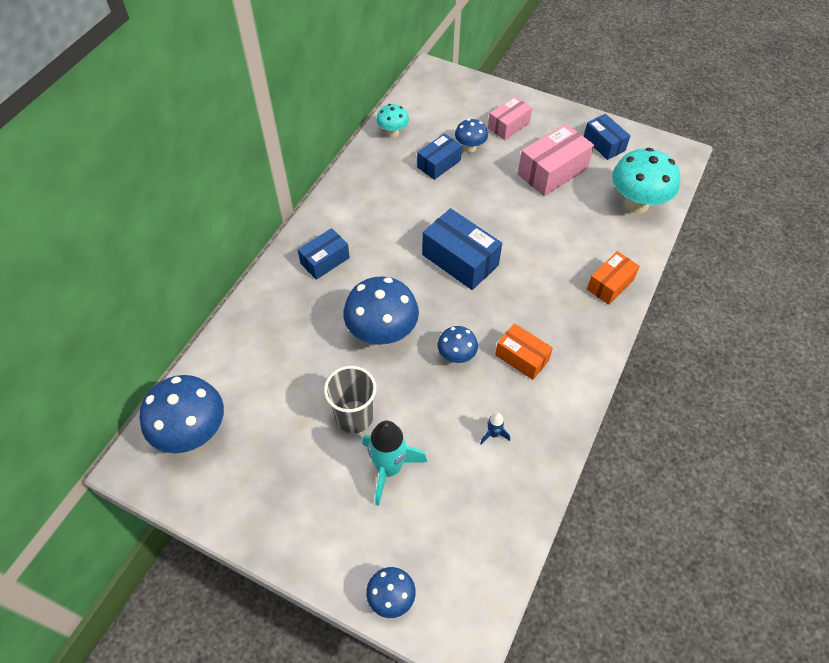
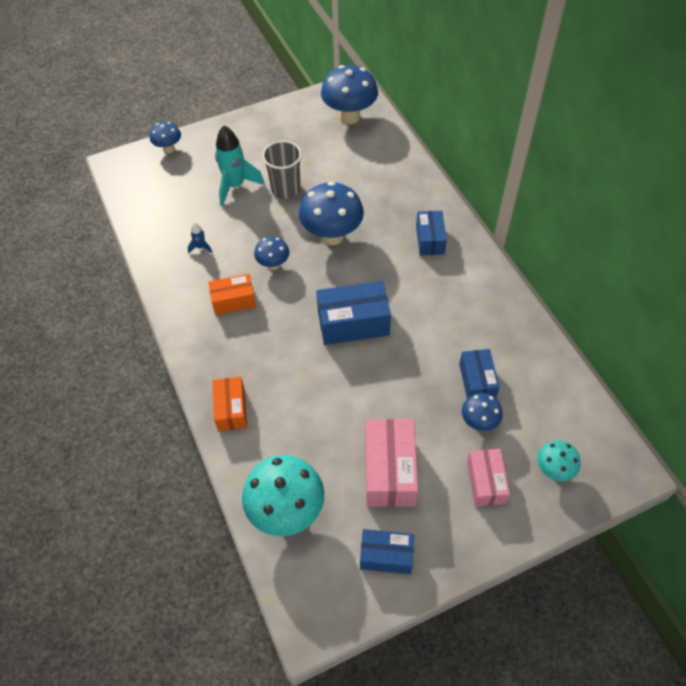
camera: 130 degrees right, 0 degrees up
turquoise mushroom [376,104,409,137] -> turquoise mushroom moved to [537,440,580,481]

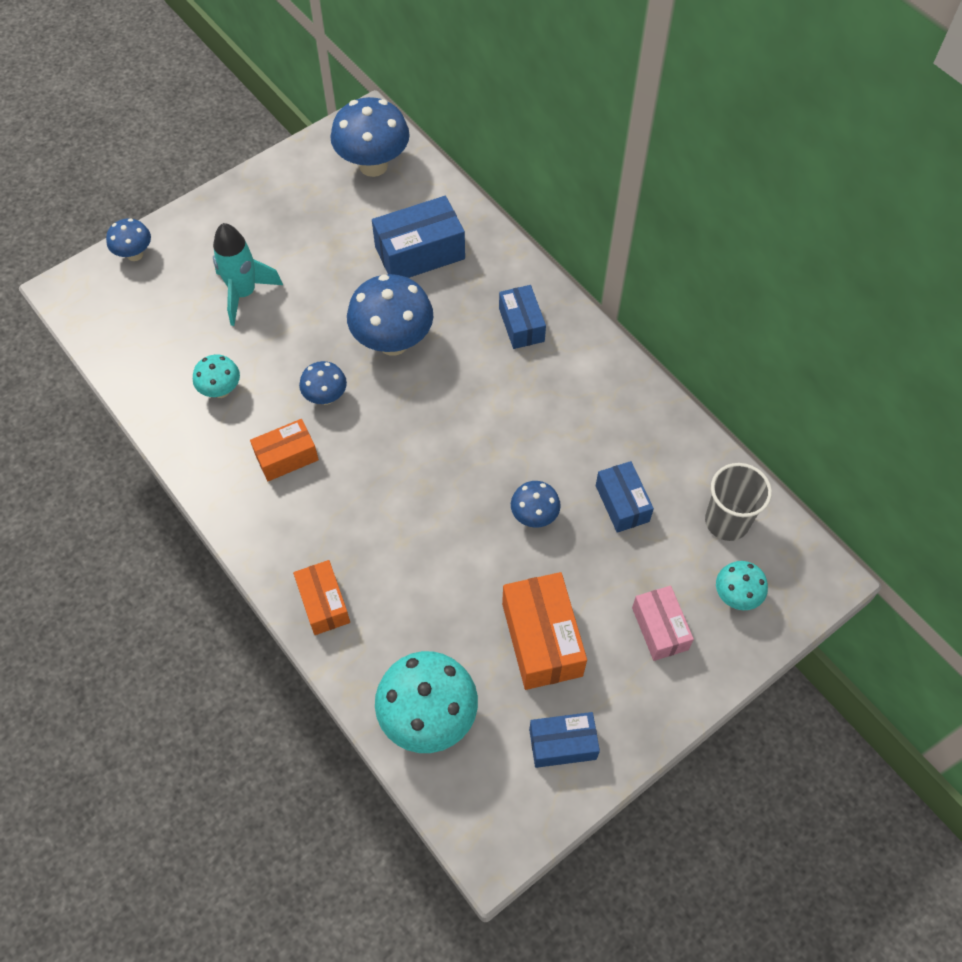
camera: 15 degrees left, 5 degrees up
blue rocket [188,223,213,253] -> turquoise mushroom [193,355,240,398]
grey cup [262,140,302,199] -> grey cup moved to [705,463,772,541]
blue box [316,281,391,345] -> blue box moved to [372,196,465,278]
pink box [365,419,418,507] -> orange box [502,572,587,690]
blue mushroom [462,393,503,431] -> blue mushroom moved to [511,481,561,528]

